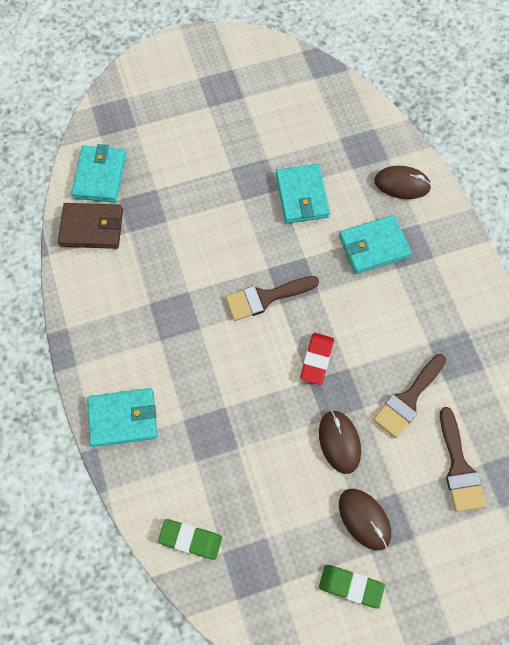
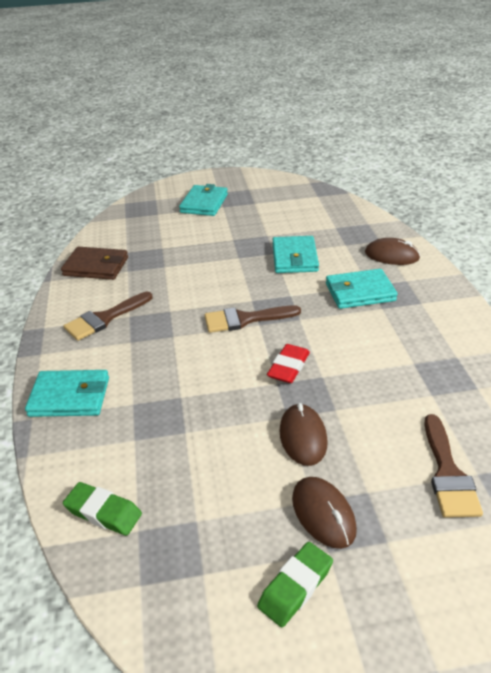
camera: 10 degrees right, 30 degrees down
turquoise wallet [71,144,126,203] -> turquoise wallet moved to [179,184,228,216]
green eraser [319,565,385,609] -> green eraser turned 75 degrees counterclockwise [257,542,333,627]
brown brush [373,354,446,438] -> brown brush moved to [64,292,153,341]

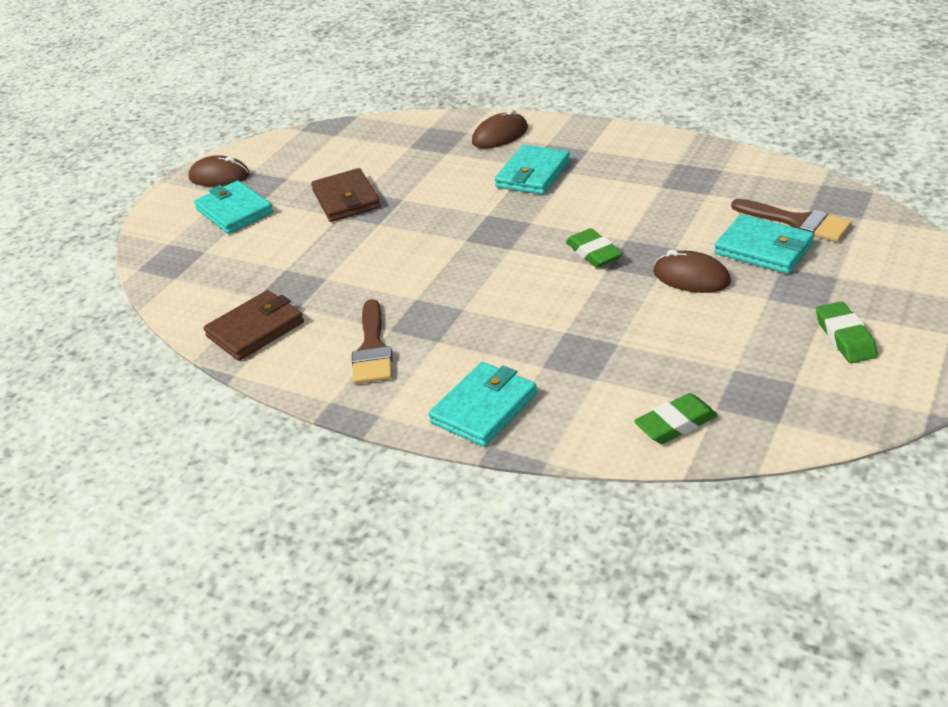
camera: 50 degrees left, 0 degrees up
brown brush [204,305,301,333] -> none
red eraser [267,344,310,383] -> green eraser [566,228,623,268]
turquoise wallet [273,236,319,273] -> turquoise wallet moved to [714,214,814,274]
brown mouse [292,477,357,549] -> brown mouse moved to [188,155,250,187]
none -> brown wallet [311,168,381,222]

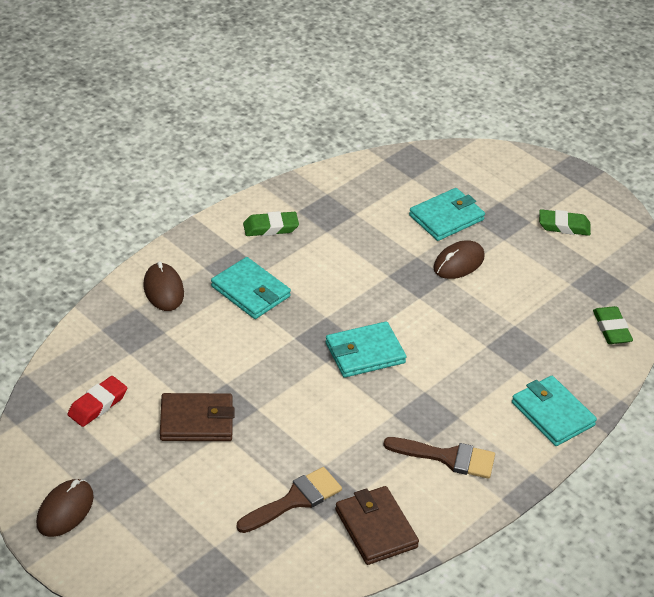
camera: 80 degrees left, 5 degrees up
turquoise wallet [194,181,273,234] -> turquoise wallet moved to [325,321,406,378]
green eraser [566,228,623,268] -> green eraser moved to [243,211,299,236]
brown brush [731,199,852,242] -> brown brush moved to [236,467,342,533]
none -> red eraser [68,376,127,427]

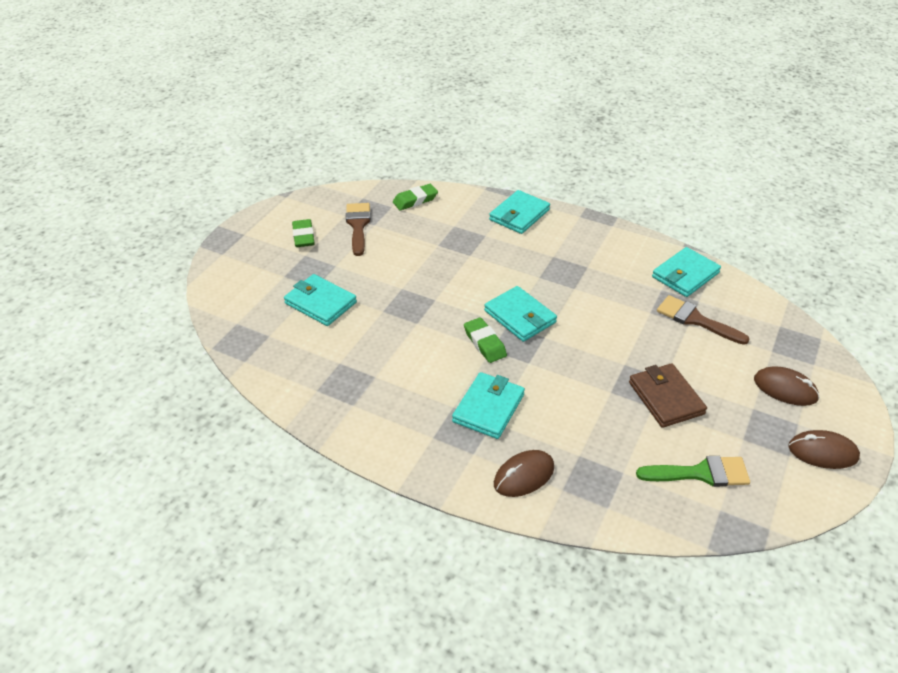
camera: 105 degrees left, 0 degrees up
red eraser [68,376,127,427] -> green brush [636,456,750,487]
green eraser [243,211,299,236] -> green eraser moved to [464,317,507,363]
brown wallet [335,486,419,565] -> turquoise wallet [652,247,721,297]
brown brush [383,437,495,479] -> brown brush moved to [346,203,371,256]
brown mouse [433,240,485,279] -> brown mouse moved to [754,367,820,406]

